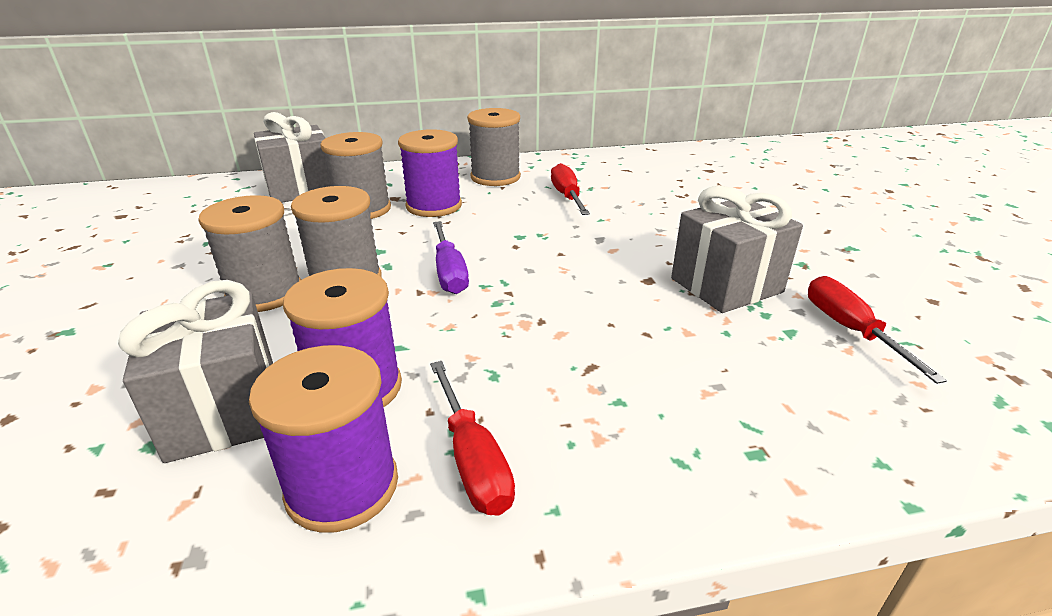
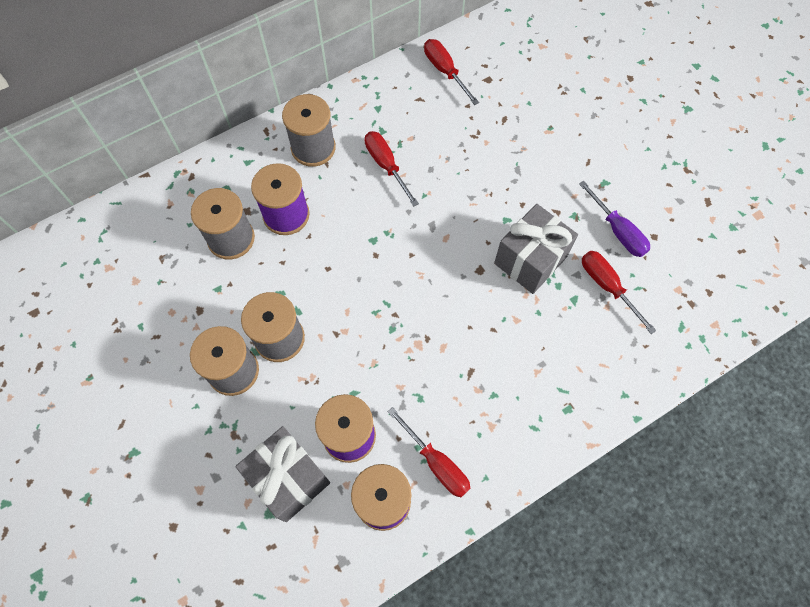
camera: 20 degrees left, 35 degrees up
grey gift [254,112,330,203] -> none
purple screwdriver [433,221,469,294] -> purple screwdriver moved to [579,181,650,257]
none -> red screwdriver [424,39,479,105]

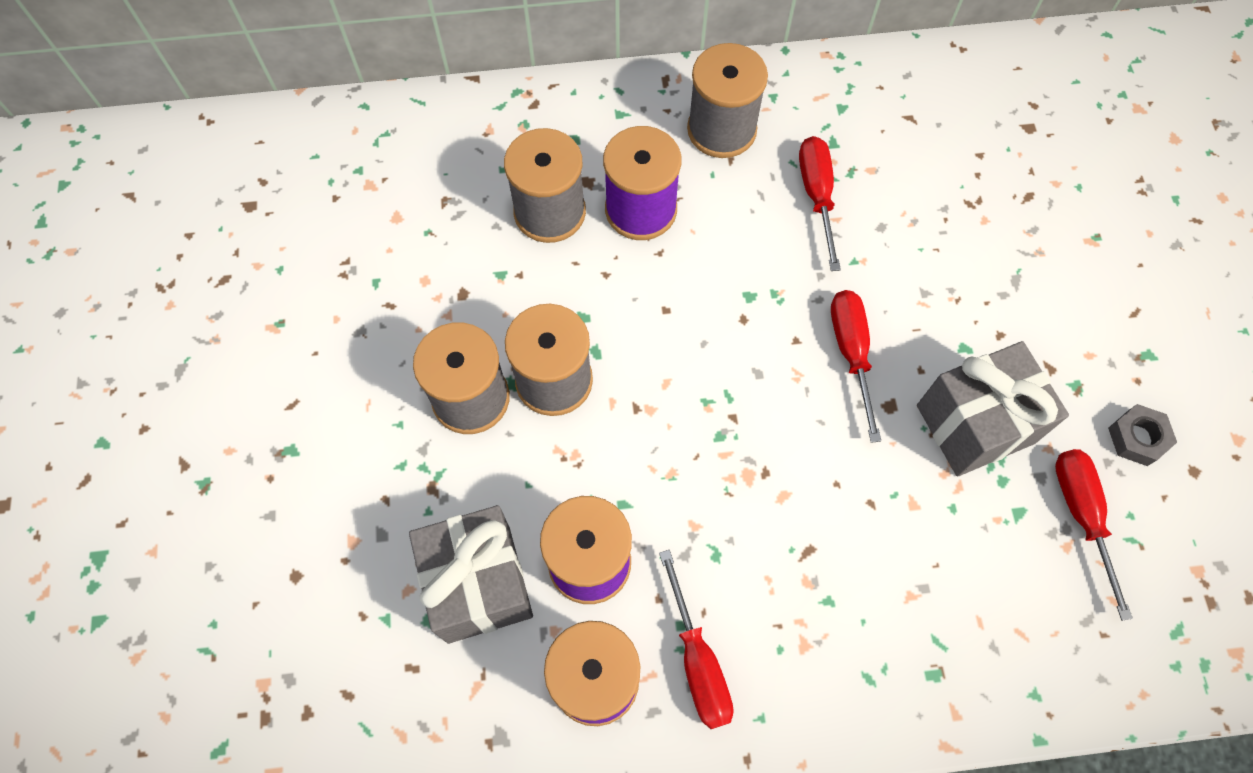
camera: 25 degrees right, 0 degrees up
red screwdriver [424,39,479,105] -> red screwdriver moved to [831,290,881,443]
purple screwdriver [579,181,650,257] -> grey nut [1108,404,1177,466]

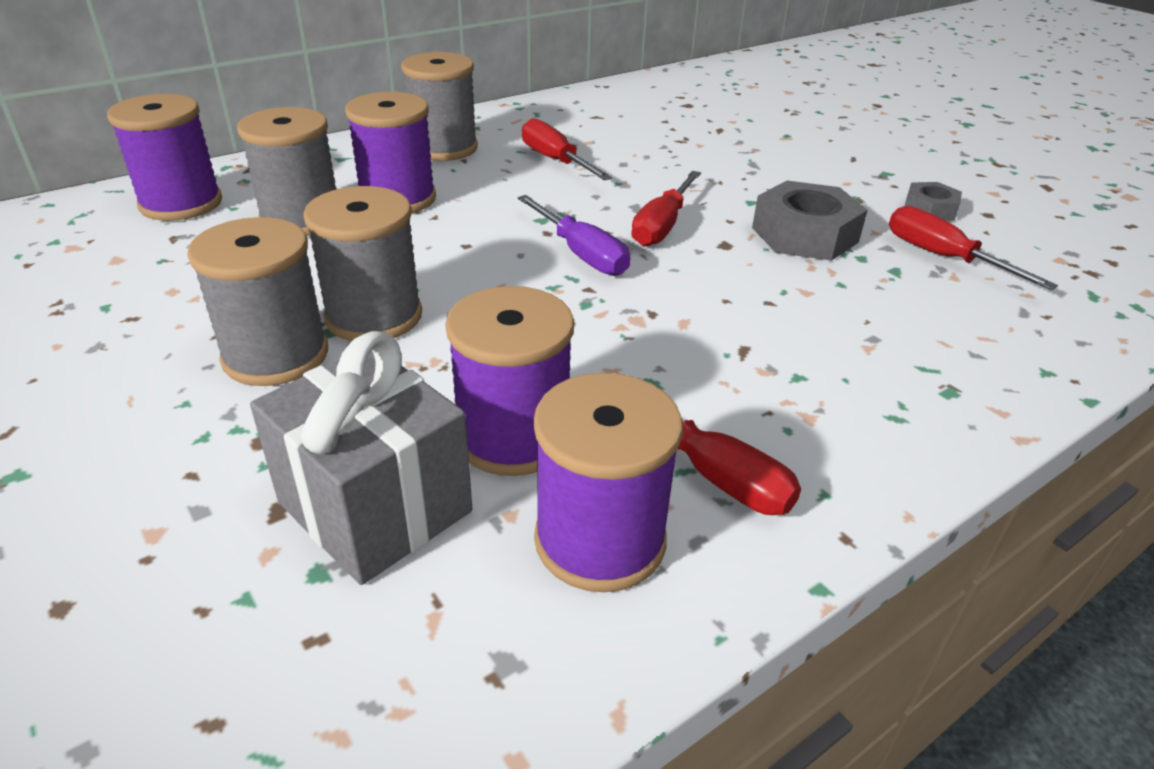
camera: 30 degrees left, 30 degrees down
red screwdriver [831,290,881,443] -> red screwdriver turned 120 degrees counterclockwise [631,171,701,247]
grey gift [917,341,1069,477] -> grey nut [752,181,868,261]
none -> purple spool [107,94,222,221]
none -> purple screwdriver [517,195,630,276]

